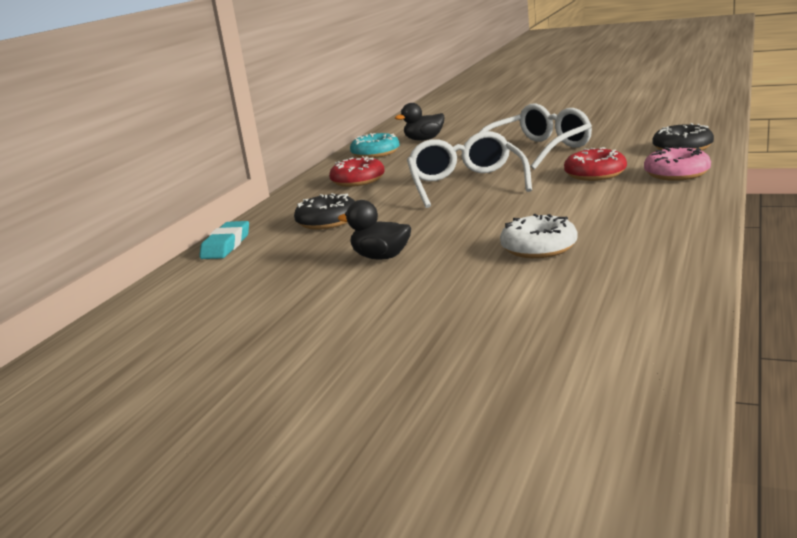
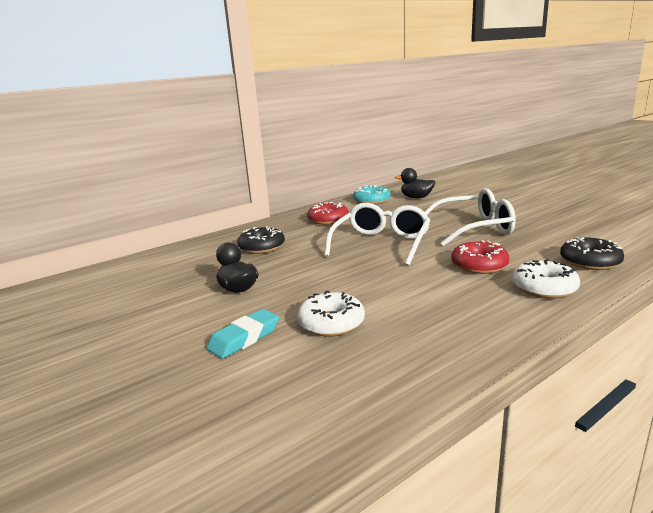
camera: 30 degrees right, 0 degrees up
turquoise eraser [199,221,249,259] -> turquoise eraser moved to [207,309,279,359]
pink donut [644,146,711,181] -> white donut [512,259,580,299]

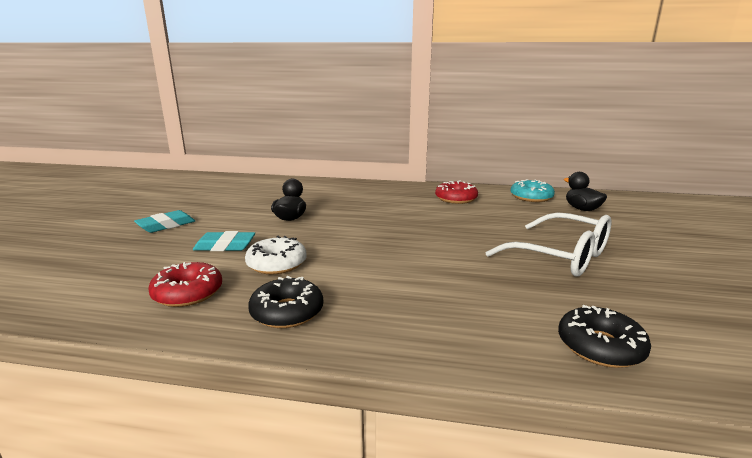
camera: 45 degrees right, 0 degrees up
black donut [237,226,285,254] -> black donut moved to [248,276,323,328]
white glasses [324,203,430,266] -> none
red donut [451,240,510,274] -> red donut moved to [148,262,222,307]
white donut [512,259,580,299] -> none
none -> turquoise eraser [134,210,195,233]

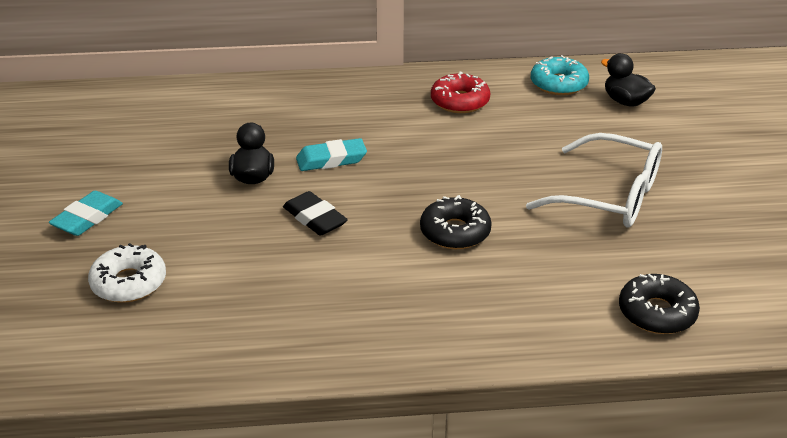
camera: 15 degrees left, 15 degrees up
red donut [148,262,222,307] -> none
turquoise eraser [193,231,255,251] -> turquoise eraser moved to [296,138,367,171]
white donut [245,236,307,274] -> white donut moved to [88,243,166,303]
black donut [248,276,323,328] -> black donut moved to [420,195,492,249]
none -> black eraser [283,191,348,236]

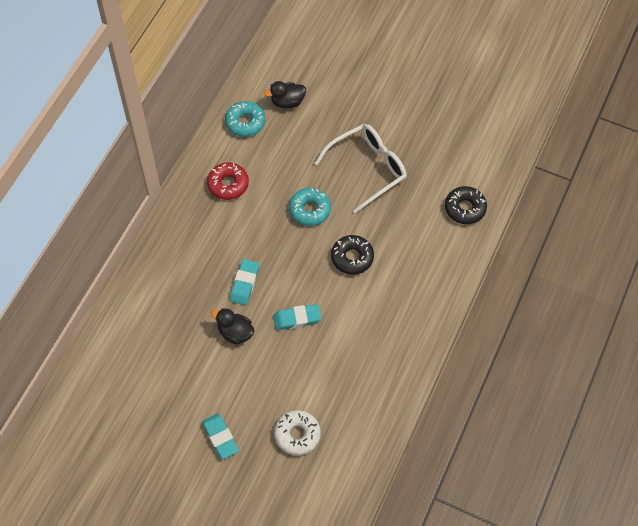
camera: 60 degrees left, 25 degrees up
black eraser [283,191,348,236] -> turquoise eraser [273,304,321,330]
none -> turquoise donut [289,188,331,226]

